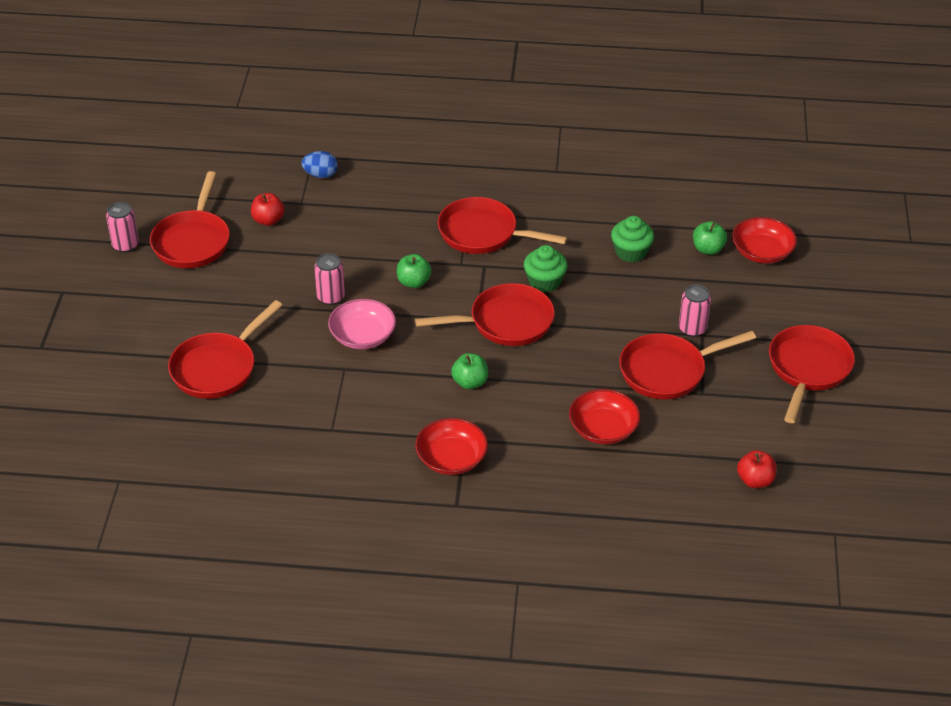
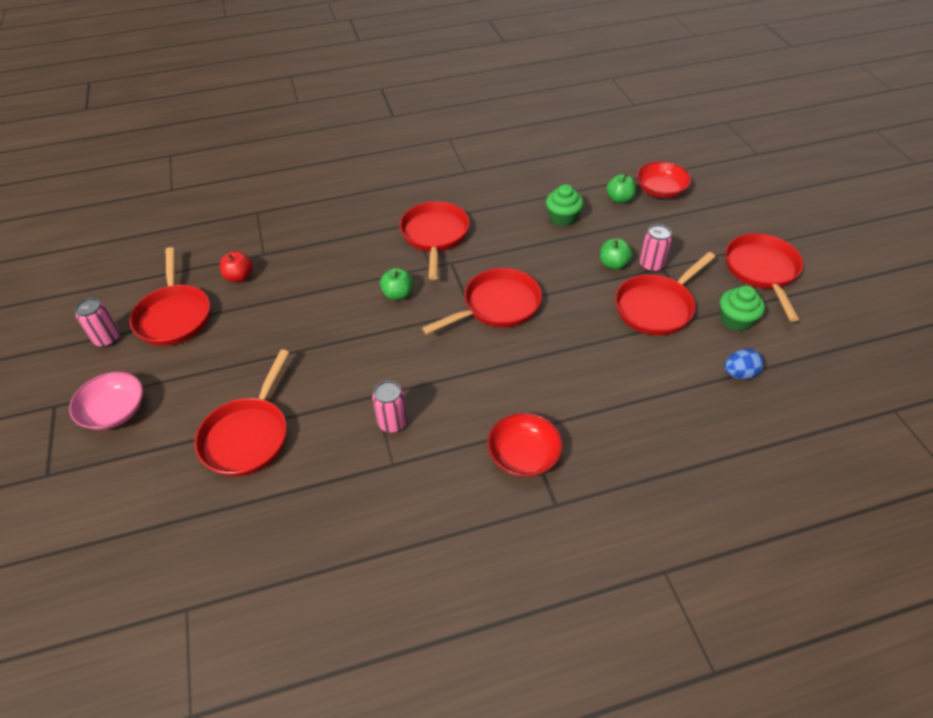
camera: 20 degrees left, 5 degrees up
blue egg [301,151,338,178] -> blue egg moved to [724,349,764,379]
pink can [314,253,345,305] -> pink can moved to [372,381,408,433]
pink bowl [328,299,396,349] -> pink bowl moved to [69,372,143,430]
red pan [438,197,568,254] -> red pan turned 90 degrees clockwise [399,201,470,280]
green apple [451,353,488,389] -> green apple moved to [600,238,632,270]
green cupcake [524,245,567,292] -> green cupcake moved to [720,285,765,332]
red bowl [569,389,640,444] -> none
red apple [737,450,777,488] -> none

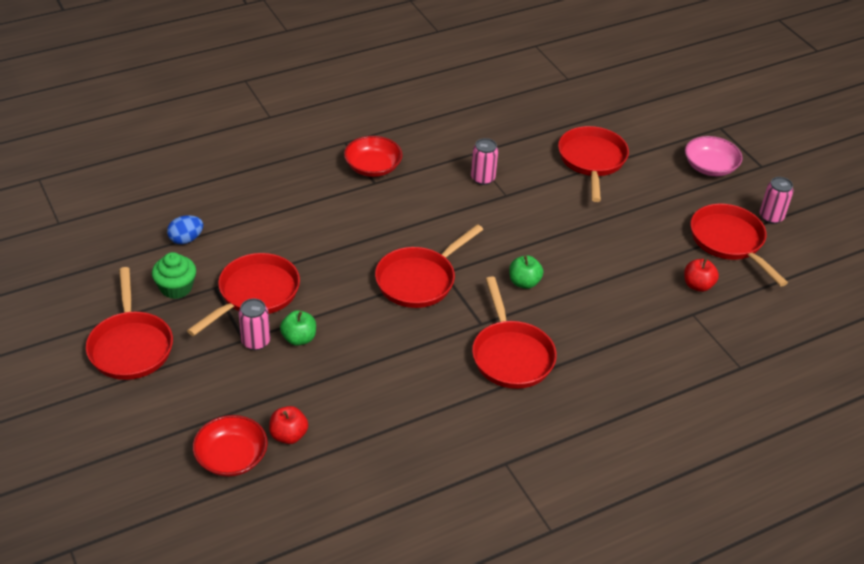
camera: 165 degrees right, 5 degrees down
green cupcake [546,184,584,226] -> none
green apple [606,174,636,203] -> red apple [269,406,308,444]

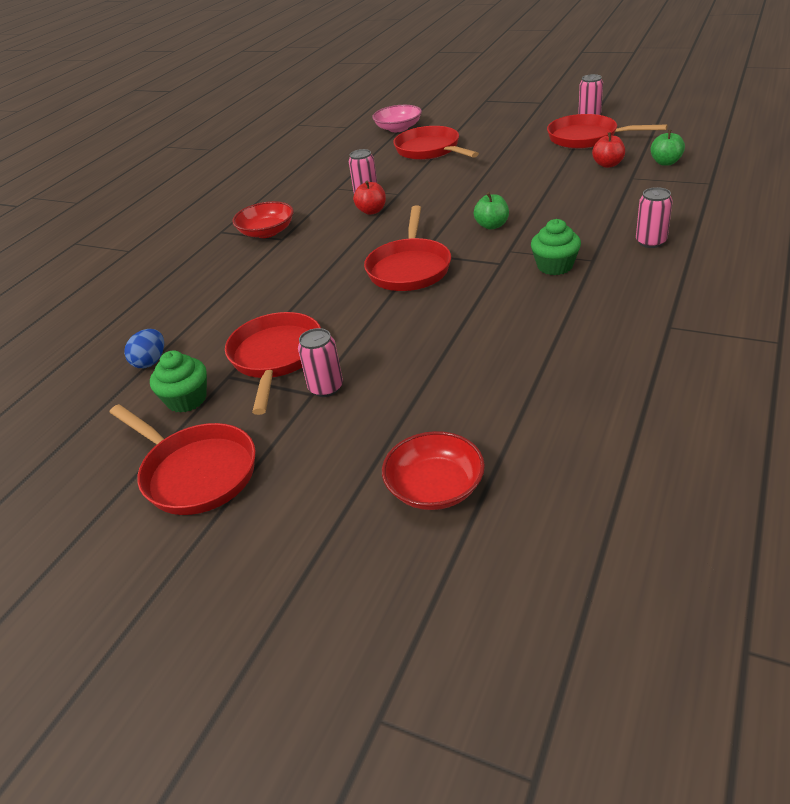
camera: 30 degrees left, 5 degrees down
red apple [269,406,308,444] -> red apple moved to [353,181,386,215]
green apple [280,310,316,346] -> green apple moved to [650,130,685,166]
red pan [472,276,557,389] -> green cupcake [531,219,581,275]
pink bowl [685,136,743,176] -> pink bowl moved to [372,105,422,132]
none -> pink can [636,187,673,248]

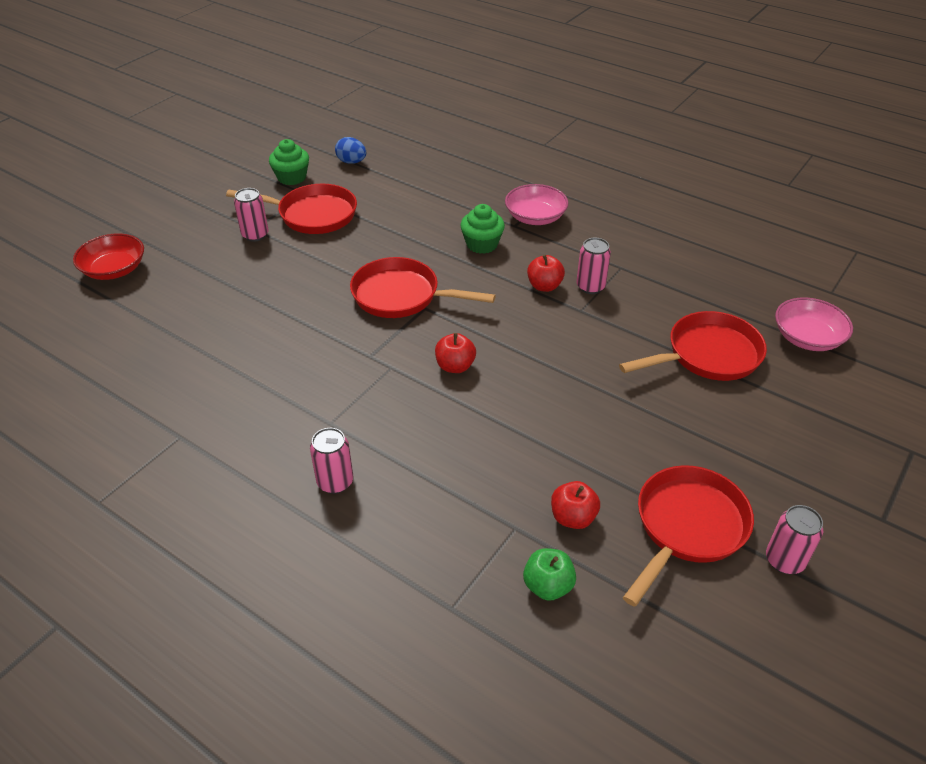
camera: 95 degrees right, 5 degrees up
red pan [109,404,256,515] -> none
red bowl [232,201,294,238] -> pink bowl [505,184,568,225]
green apple [474,192,509,230] -> red apple [435,333,476,373]
green cupcake [531,219,581,275] -> green cupcake moved to [460,204,505,254]

